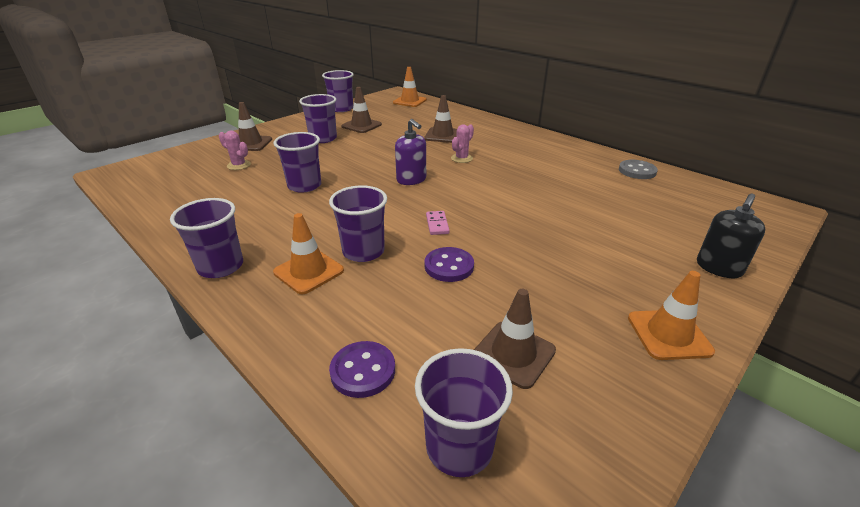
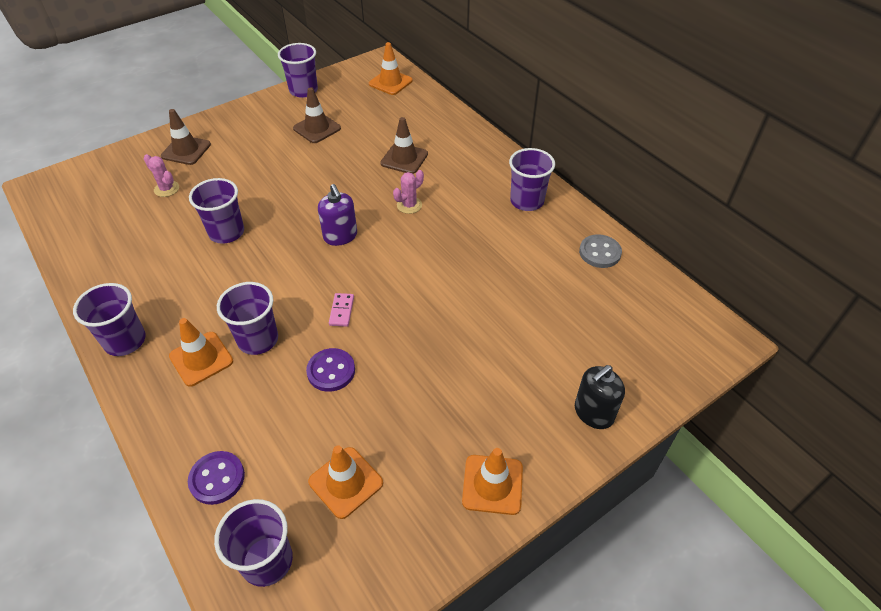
camera: 10 degrees right, 15 degrees up
purple cup [299,94,337,143] -> purple cup moved to [509,148,555,211]
brown traffic cone [474,289,556,389] -> orange traffic cone [308,446,383,519]

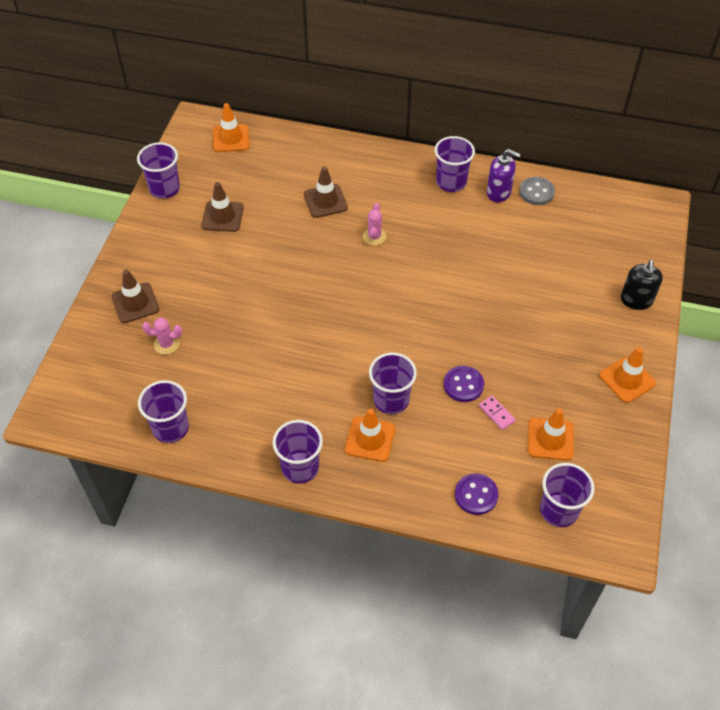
camera: 40 degrees left, 5 degrees up
purple cup [189,178,244,244] -> purple cup moved to [138,380,189,443]
purple soap dispenser [318,184,357,246] -> purple soap dispenser moved to [487,149,521,202]
pink domino [329,293,354,327] -> pink domino moved to [479,395,516,430]

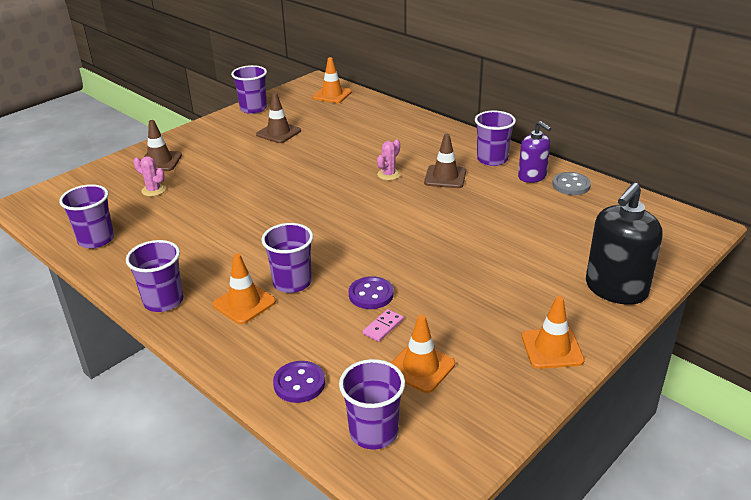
camera: 30 degrees right, 20 degrees down
brown traffic cone [304,166,348,218] -> brown traffic cone moved to [424,134,466,188]
pink domino [479,395,516,430] -> pink domino turned 45 degrees clockwise [363,309,404,342]
black soap dispenser [621,260,663,310] -> black soap dispenser [586,183,662,305], size x1.62

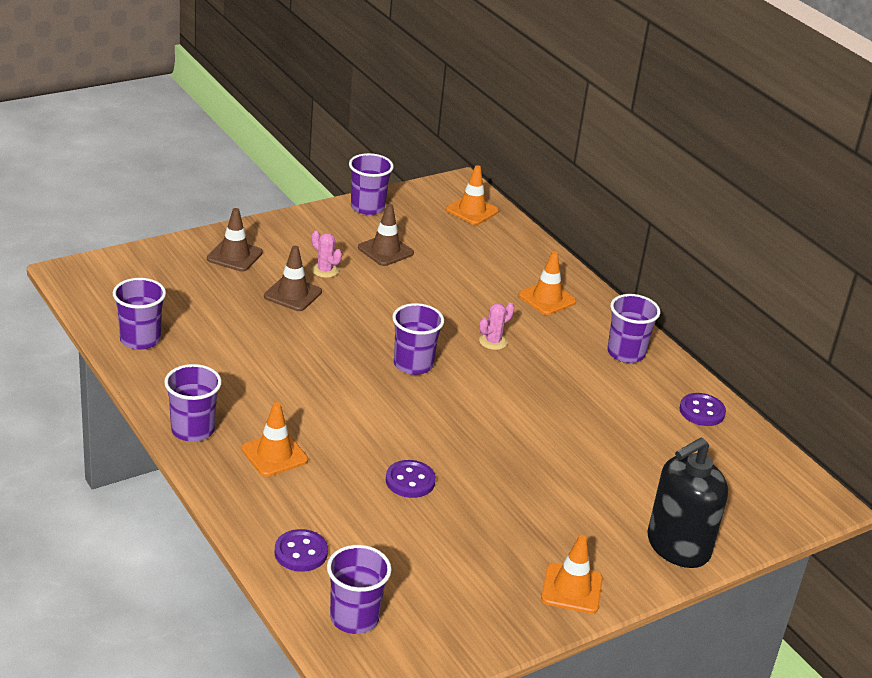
camera: 10 degrees right, 0 degrees up
pink cactus [133,156,166,196] -> pink cactus moved to [312,231,342,278]
purple cup [261,223,313,293] -> purple cup moved to [392,303,444,375]
pink domino [363,309,404,342] -> none
orange traffic cone [391,315,455,393] -> orange traffic cone moved to [519,251,576,315]
brown traffic cone [424,134,466,188] -> brown traffic cone moved to [264,246,322,311]
purple soap dispenser [518,121,551,183] -> none
grey button [552,172,591,195] -> purple button [679,393,726,426]

